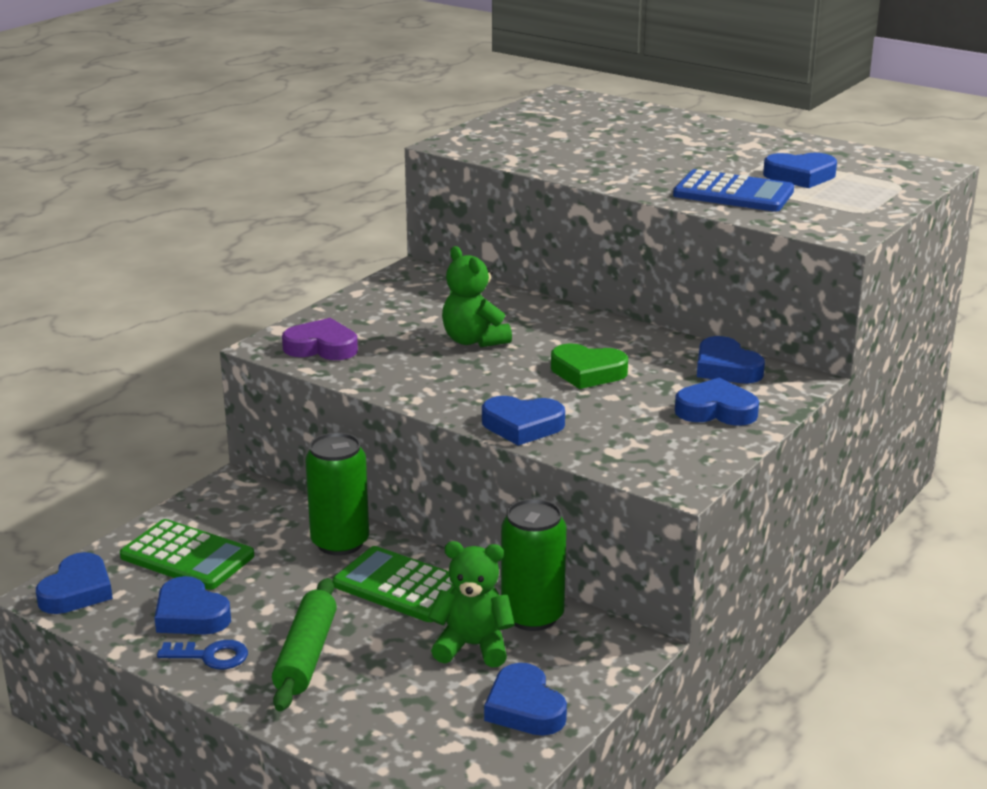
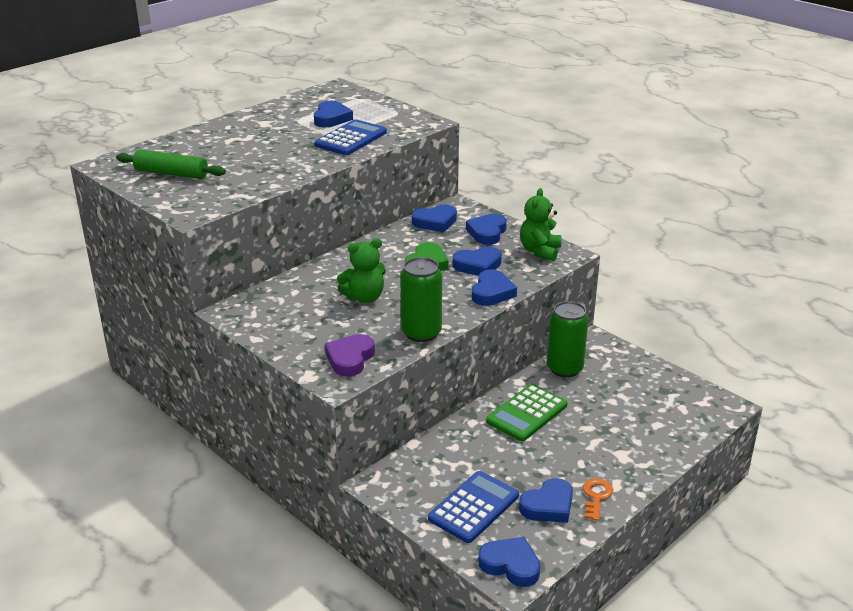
camera: 80 degrees left, 5 degrees up
green calculator [120,519,254,590] -> blue calculator [428,471,519,543]
blue key [157,640,248,669] -> orange key [583,478,613,521]
green rolling pin [272,578,337,711] -> green rolling pin moved to [116,150,226,179]
green can [305,432,369,556] -> green can moved to [400,257,442,342]
green teddy bear [428,541,515,667] -> green teddy bear moved to [520,188,561,261]
blue heart [484,663,567,736] -> blue heart moved to [453,246,502,276]

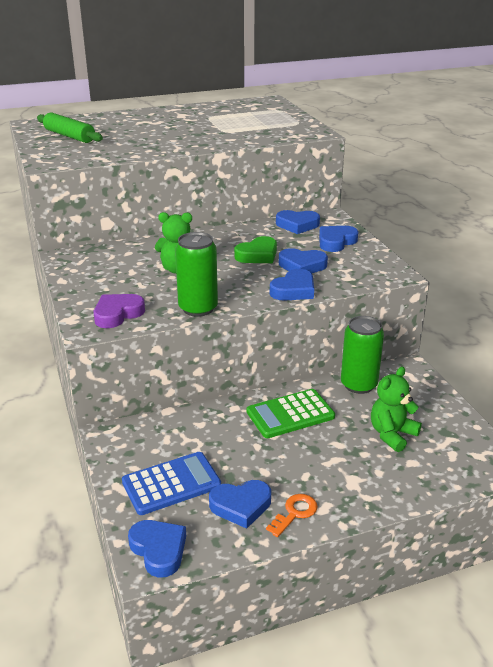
camera: 25 degrees right, 0 degrees up
blue heart [314,101,353,127] -> none
blue calculator [314,119,387,155] -> none
green teddy bear [520,188,561,261] -> green teddy bear moved to [371,366,422,452]

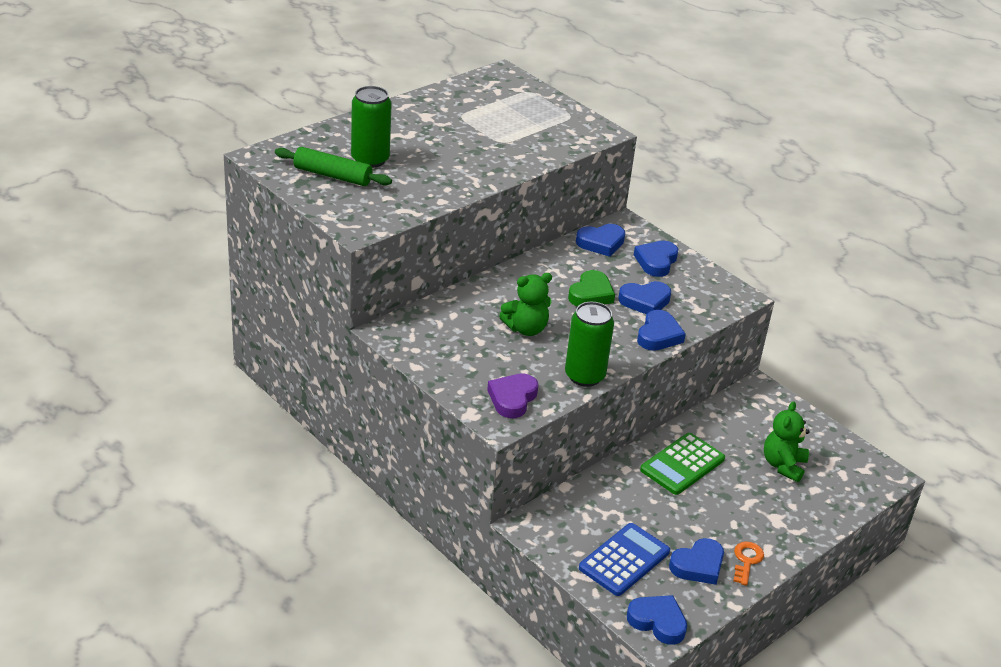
camera: 25 degrees left, 5 degrees up
green can [341,316,384,394] -> green can moved to [351,86,392,168]

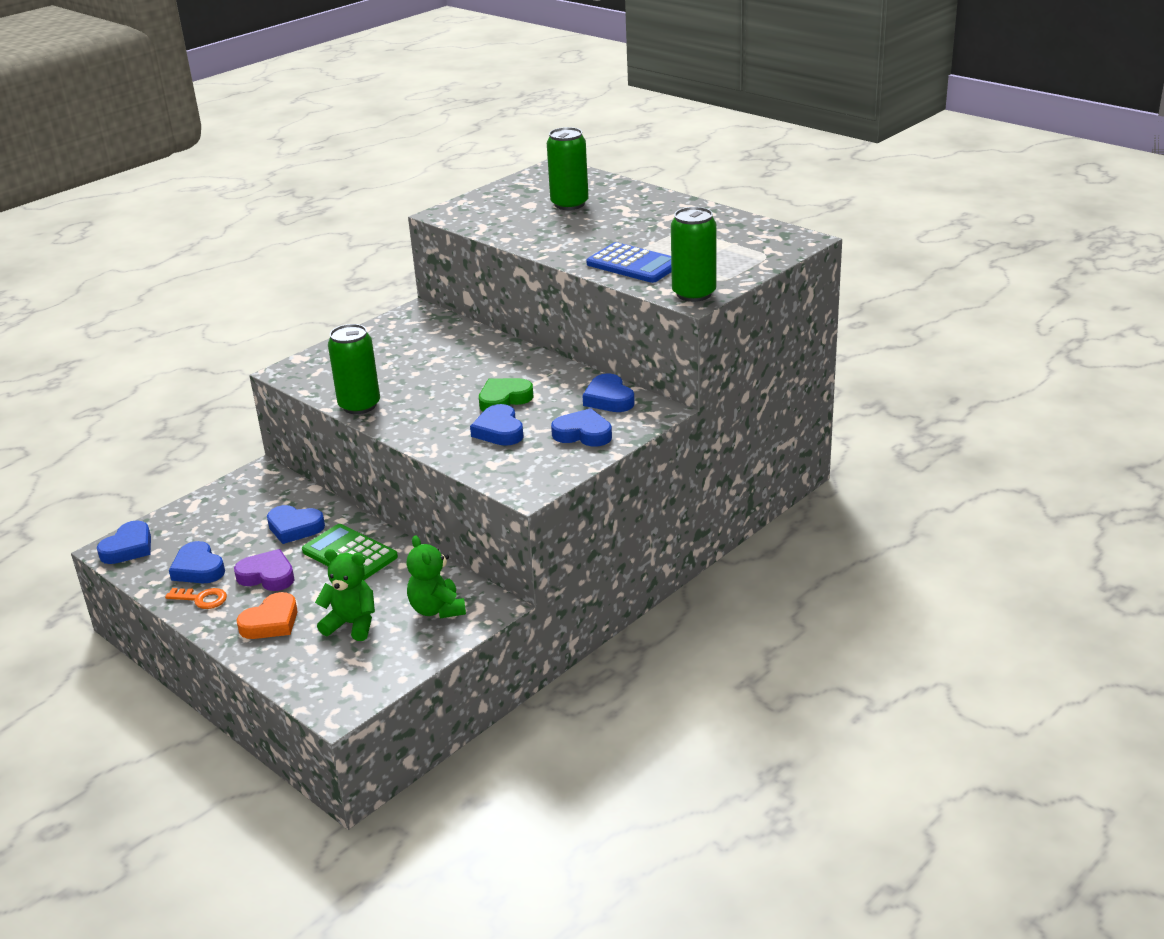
camera: 90 degrees right, 5 degrees down
green rolling pin [275,147,392,186] -> none
purple heart [487,373,539,418] -> purple heart moved to [234,549,294,591]
green teddy bear [499,273,552,336] -> green teddy bear moved to [406,535,466,618]
green heart [568,270,615,306] -> green heart turned 120 degrees clockwise [479,378,534,412]
blue calculator [579,523,670,596] -> blue calculator moved to [586,242,671,283]
blue heart [637,310,686,351] -> blue heart moved to [267,505,325,544]
none -> orange heart [237,592,297,639]
none -> green can [671,207,717,302]

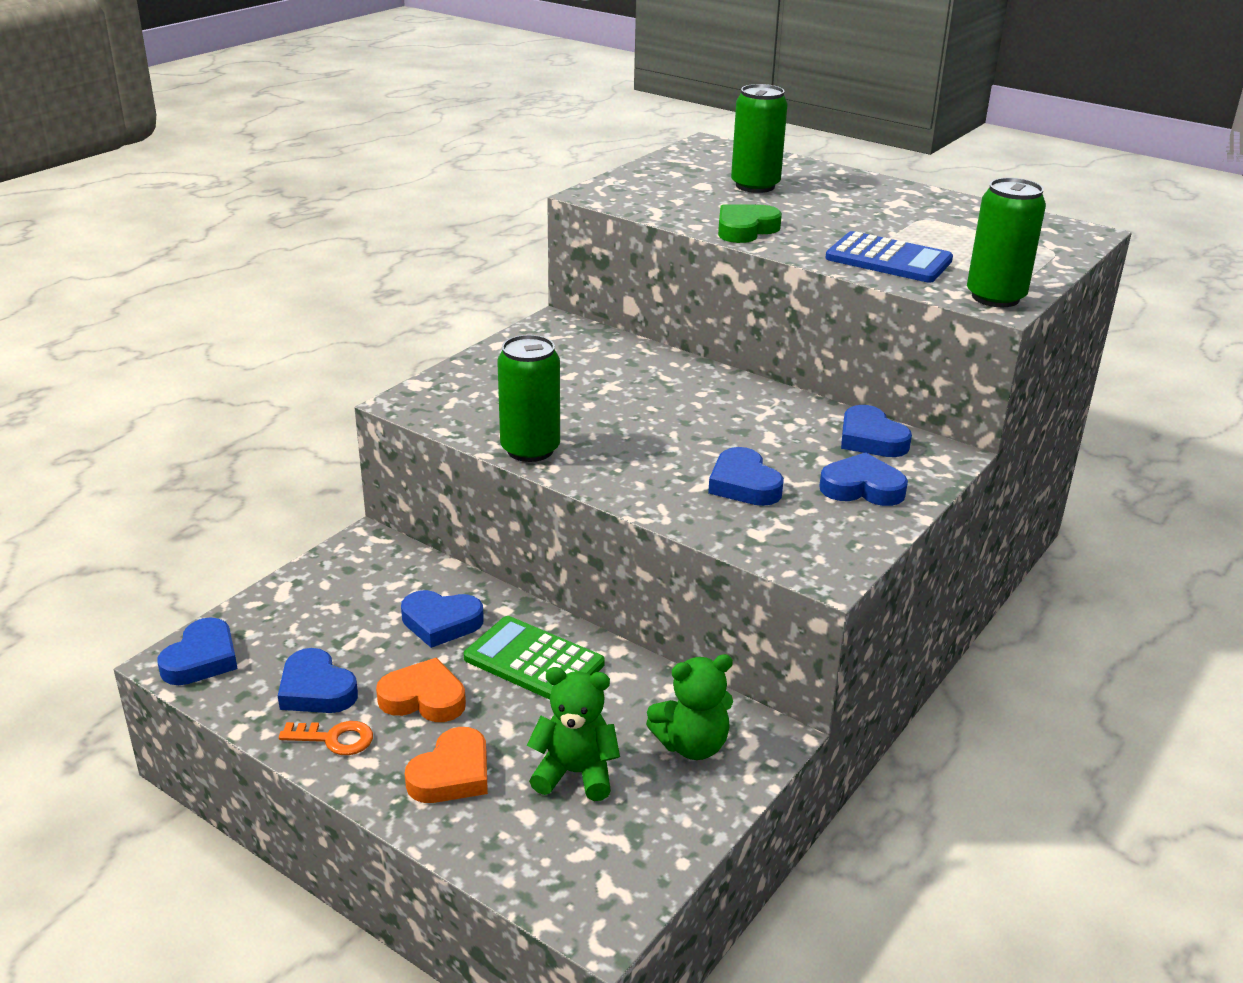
camera: 10 degrees left, 0 degrees up
purple heart [234,549,294,591] -> orange heart [376,658,466,722]
green teddy bear [406,535,466,618] -> green teddy bear turned 75 degrees counterclockwise [646,654,733,760]
green heart [479,378,534,412] -> green heart moved to [718,204,782,243]

